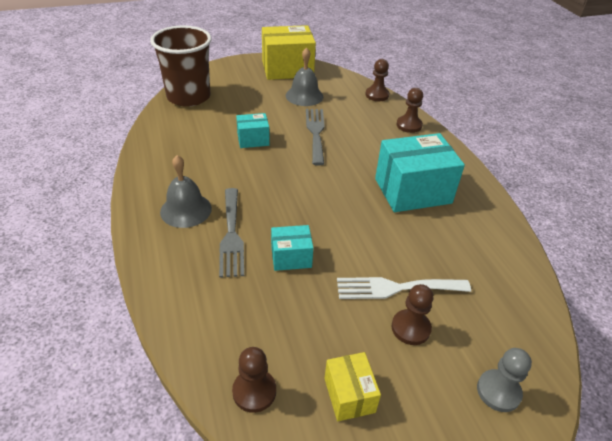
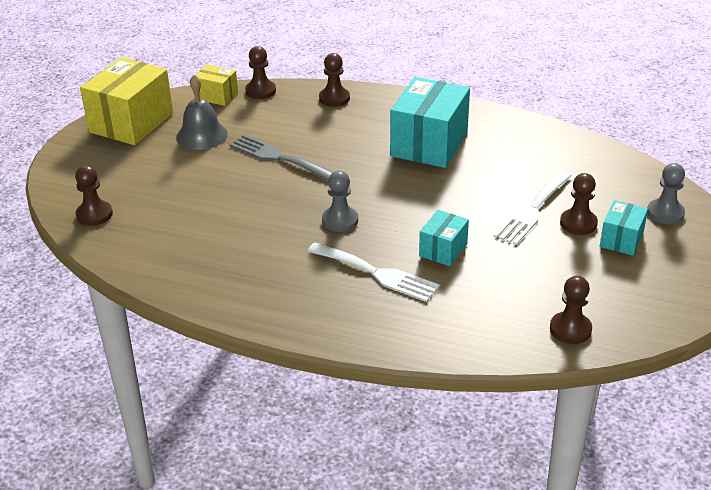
camera: 50 degrees left, 5 degrees down
brown cup [150,25,212,107] -> brown pawn [75,165,113,226]
grey bell [160,155,212,228] -> none
grey fork [219,188,244,278] -> white fork [307,243,440,302]
turquoise box [236,113,270,148] -> turquoise box moved to [600,200,648,256]
yellow box [324,352,381,421] -> yellow box moved to [196,64,238,106]
none -> grey pawn [322,171,358,232]

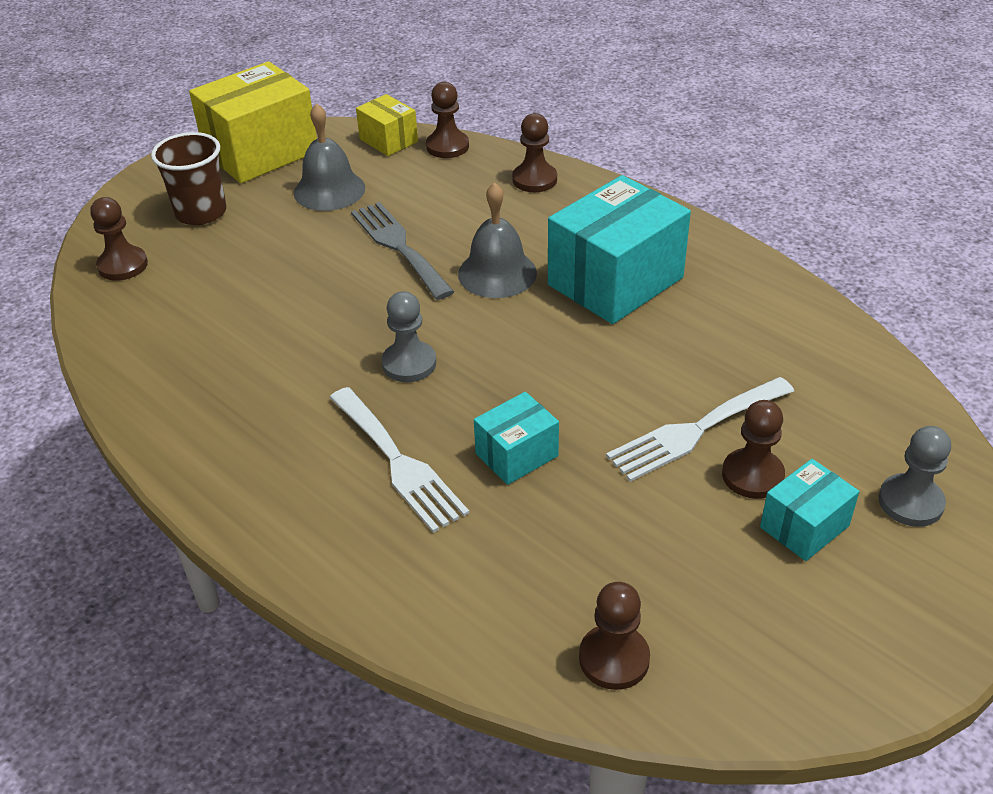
camera: 25 degrees right, 5 degrees up
none -> brown cup [151,132,226,225]
none -> grey bell [458,182,537,298]

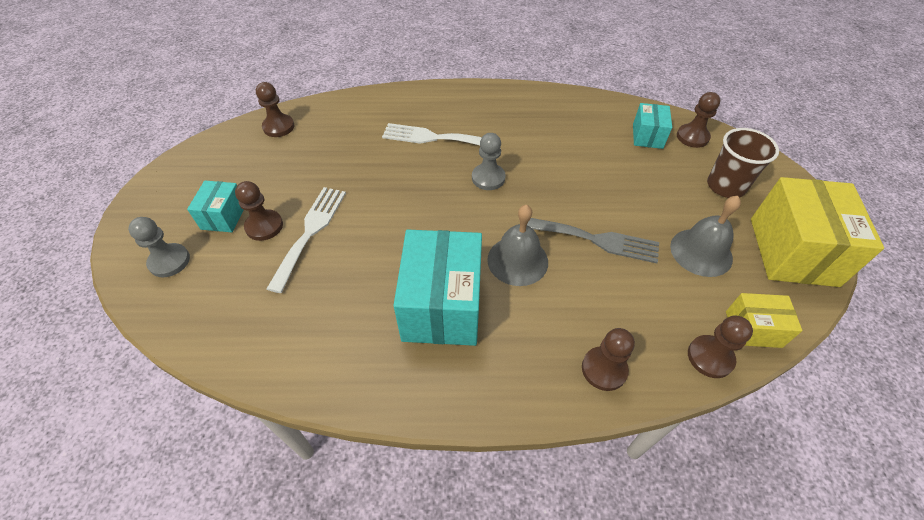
camera: 135 degrees right, 10 degrees up
turquoise box [474,392,559,485] -> turquoise box moved to [633,103,672,149]

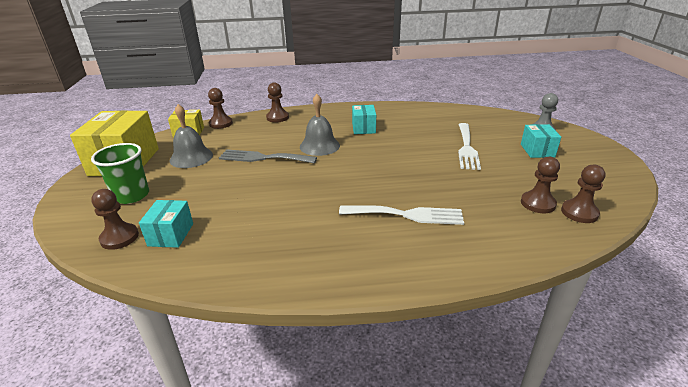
camera: 175 degrees right, 20 degrees down
brown pawn [235,181,283,241] -> brown pawn moved to [521,157,560,213]
turquoise box [393,230,482,346] -> turquoise box [352,105,376,134], size x0.52
grey pawn [472,133,506,190] -> none
brown cup [707,128,779,198] -> green cup [91,143,149,204]

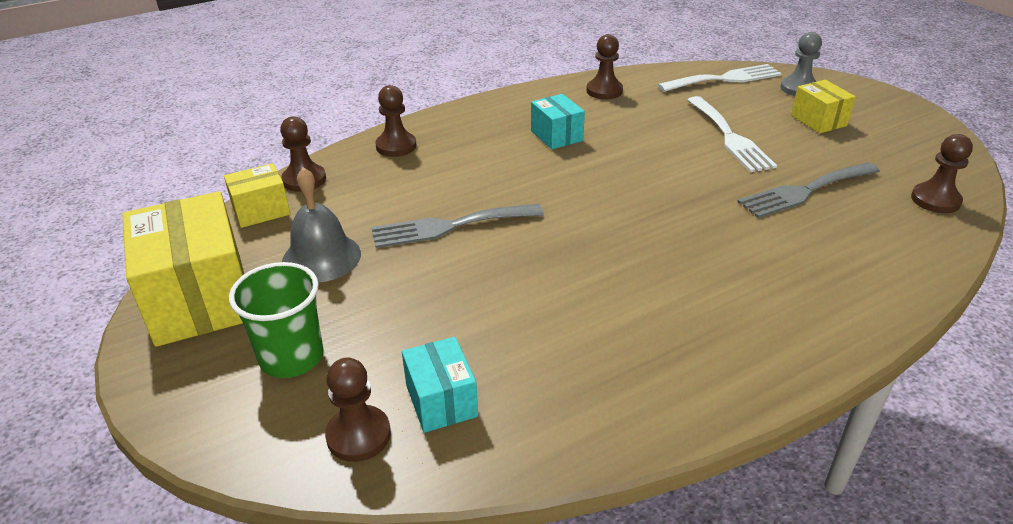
camera: 25 degrees left, 5 degrees up
grey bell [300,94,340,156] -> none
white fork [339,205,464,225] -> white fork moved to [658,64,782,92]
turquoise box [521,124,561,158] -> yellow box [791,80,856,133]
brown pawn [521,157,560,213] -> brown pawn moved to [586,34,623,99]
none -> grey fork [737,162,880,218]

